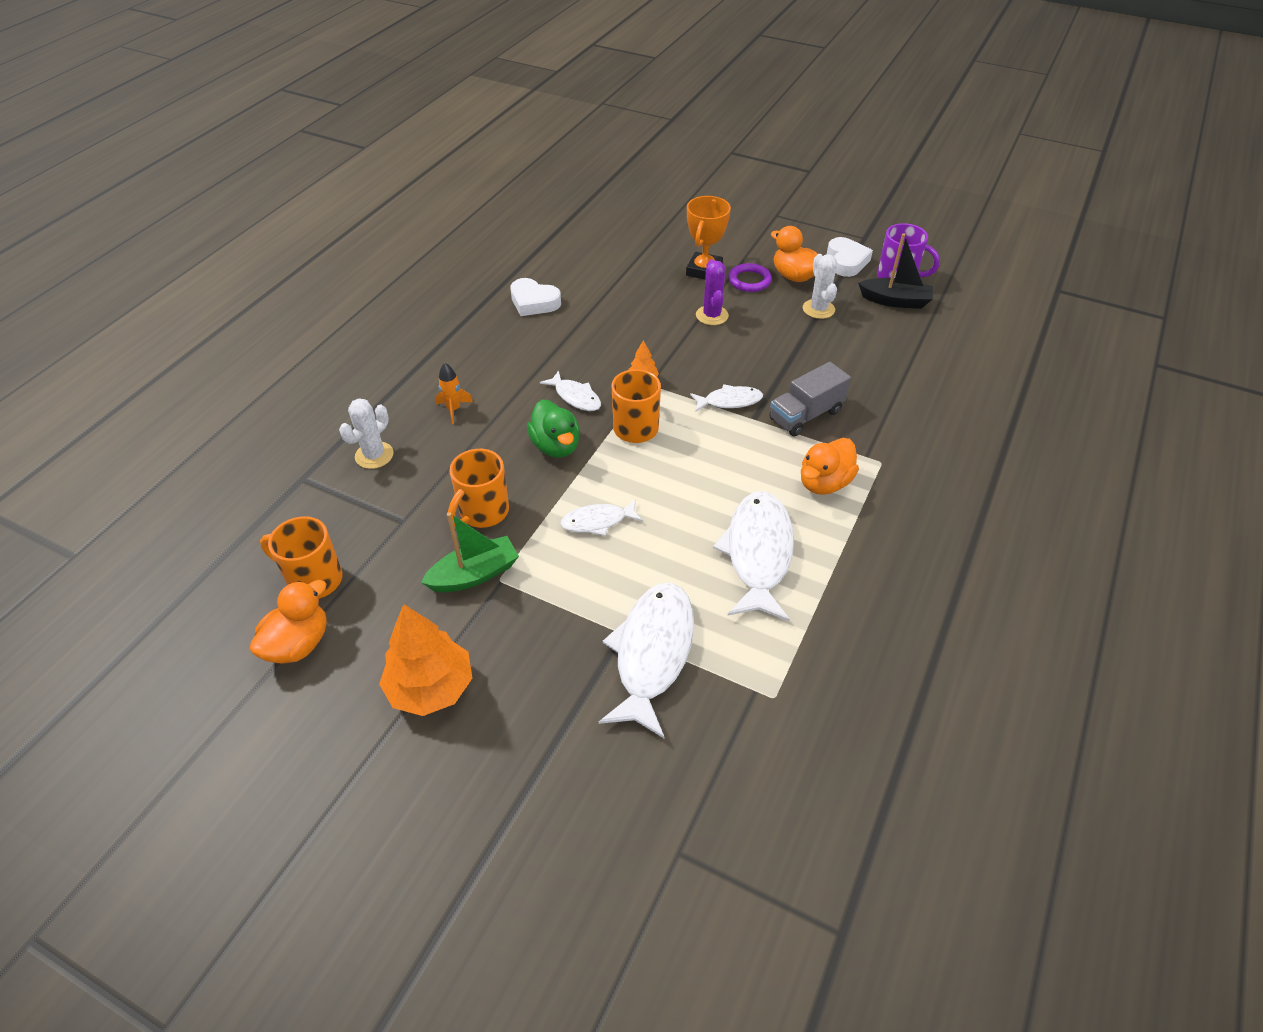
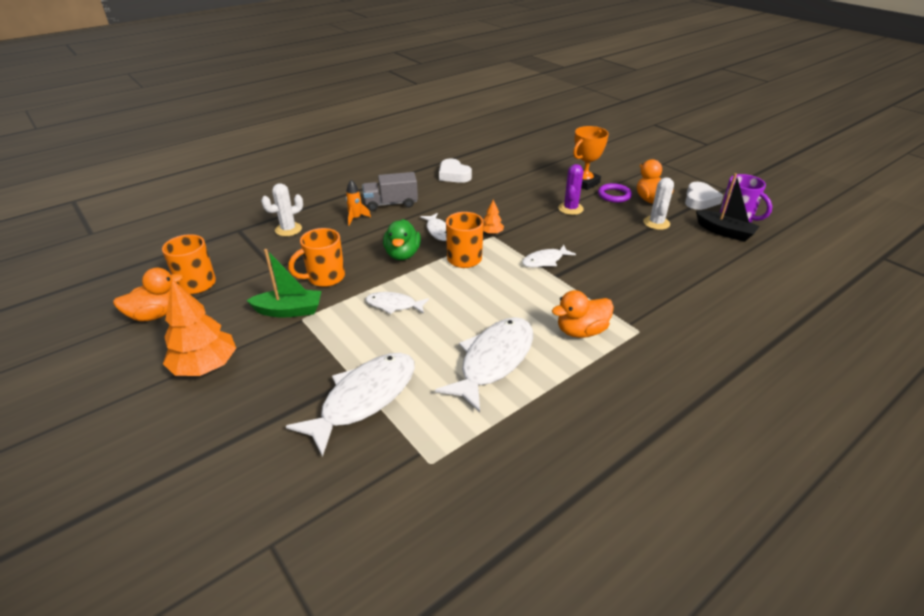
camera: 25 degrees right, 10 degrees down
white fish [690,384,763,412] -> white fish turned 135 degrees clockwise [522,245,576,267]
grey truck [769,362,851,437] -> grey truck moved to [362,172,418,211]

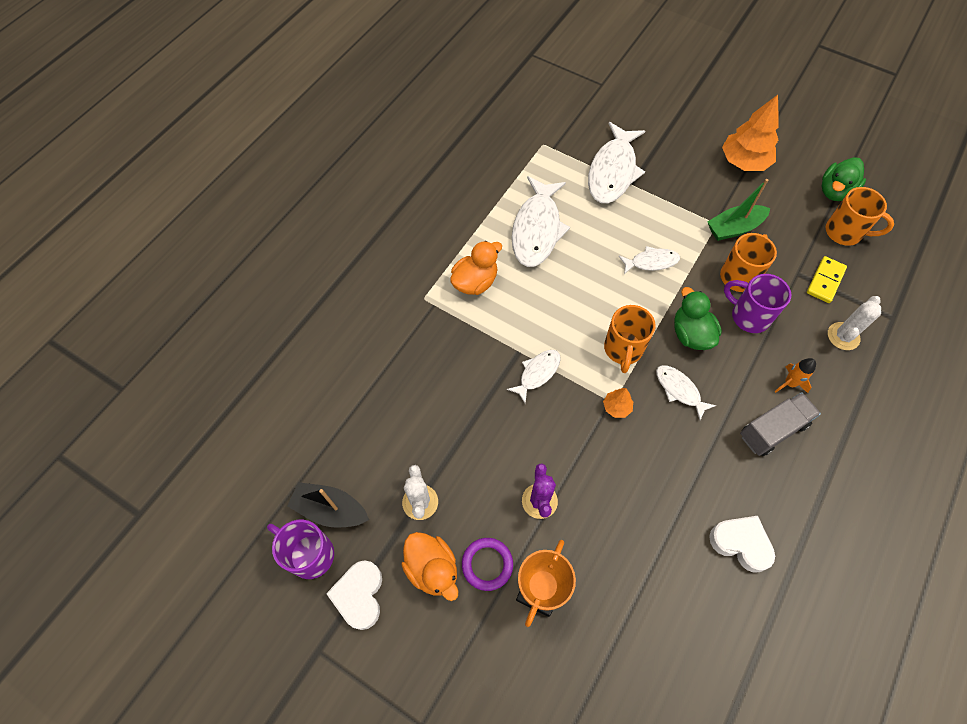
camera: 160 degrees right, 25 degrees up
orange duck [113,268,183,322] -> green duck [821,157,866,201]
none -> purple mug [724,274,791,333]
none -> yellow domino [807,256,847,303]

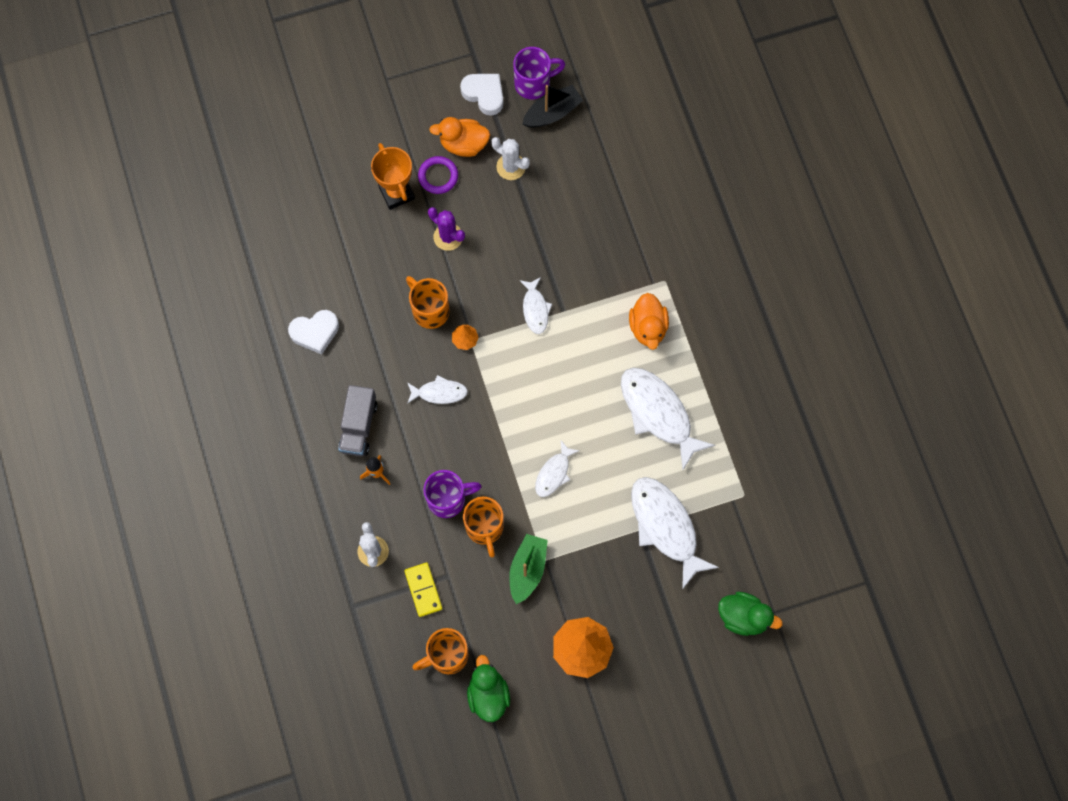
camera: 130 degrees right, 10 degrees up
orange mug [604,305,656,373] -> orange mug moved to [406,276,450,329]
green duck [674,287,722,350] -> green duck moved to [718,592,782,636]

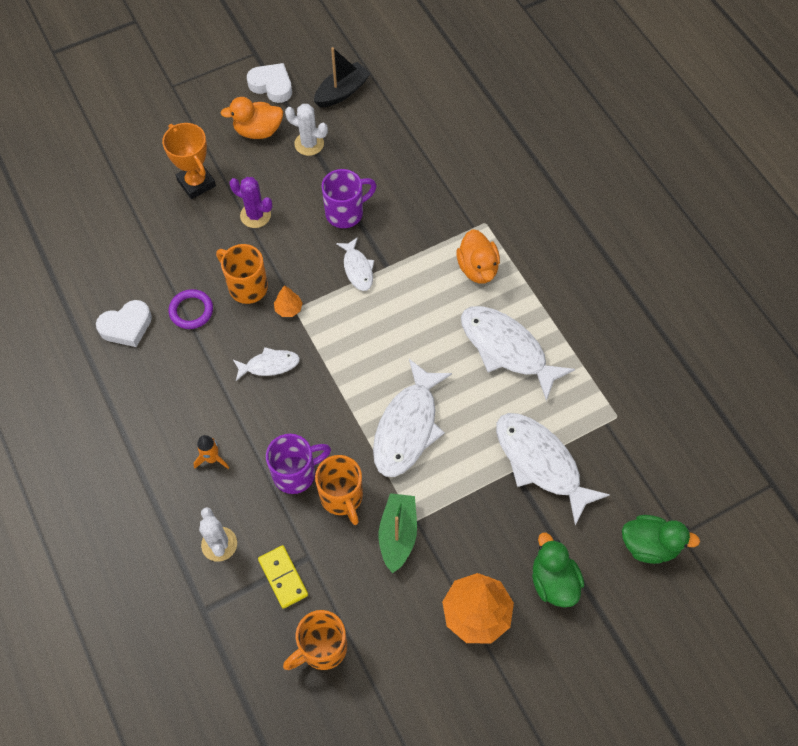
camera: 10 degrees left, 10 degrees down
grey truck [338,385,377,457] -> none
purple ring [418,156,458,194] -> purple ring moved to [169,289,213,329]
green duck [467,655,510,722] -> green duck moved to [532,533,584,607]
purple mug [513,47,565,99] -> purple mug moved to [321,169,377,228]
white fish [535,440,580,497] -> white fish [373,359,452,477], size x1.89

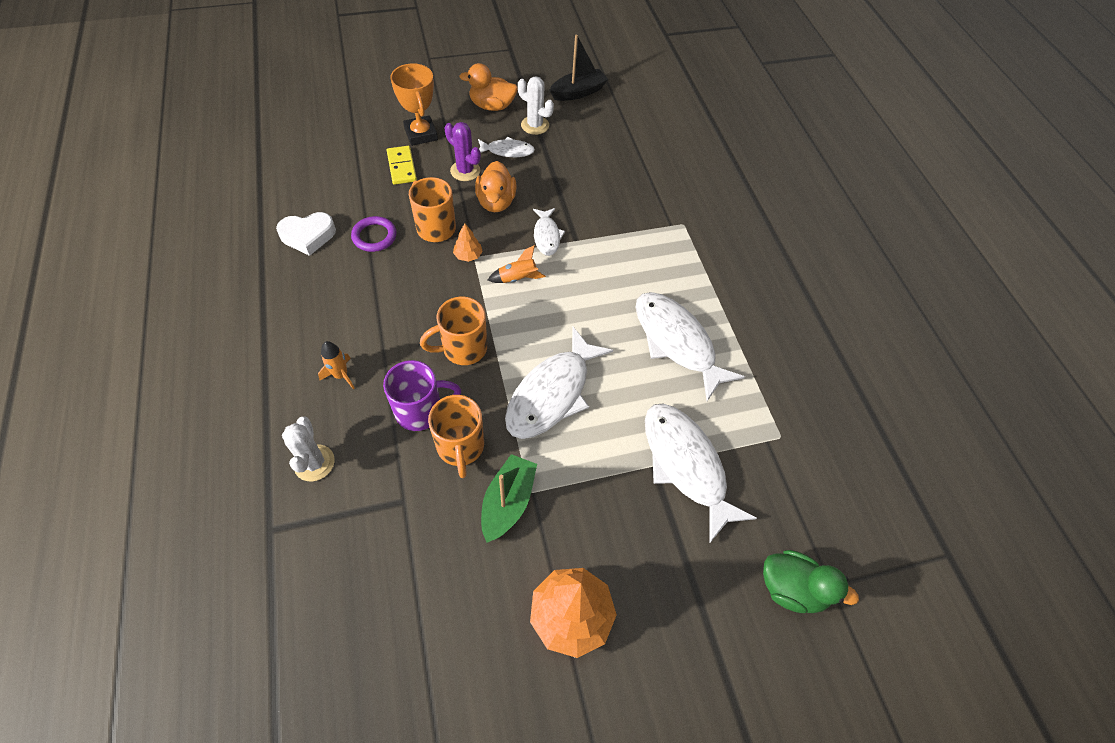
camera: 10 degrees right, 5 degrees down
white fish [233,347,300,381] -> white fish moved to [478,137,535,157]
white heart [247,63,292,103] -> none
yellow domino [258,545,308,609] -> yellow domino moved to [387,146,417,185]
orange mug [283,610,347,670] -> orange mug moved to [420,297,487,365]
purple mug [321,169,377,228] -> none
orange duck [456,229,500,284] -> orange duck moved to [475,161,516,212]
green duck [532,533,584,607] -> none
none -> orange rocket [488,245,546,283]

